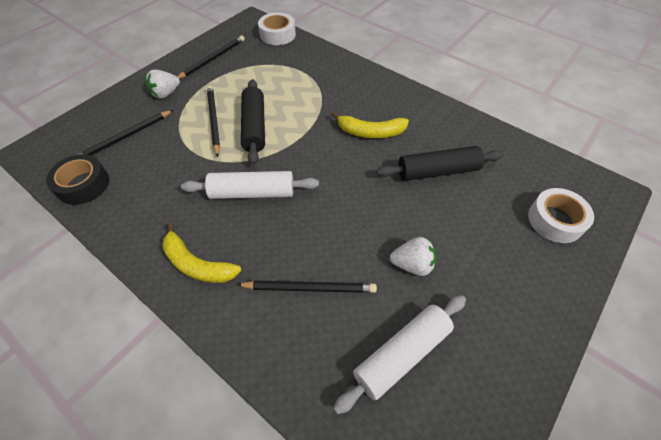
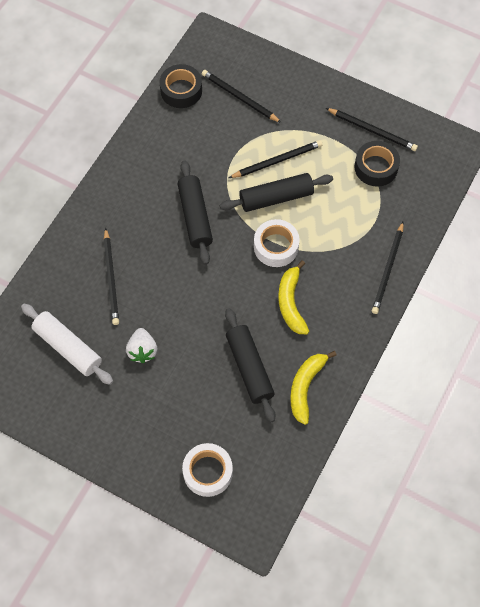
camera: 80 degrees right, 10 degrees up
white strawberry [145,69,180,99] -> none
yellow banana [162,222,241,283] -> yellow banana moved to [290,351,337,425]
white rolling pin [181,171,319,199] -> black rolling pin [178,160,213,265]
white tape [258,12,296,45] -> white tape moved to [254,219,300,267]
none -> black tape [354,141,400,187]
none -> black pencil [372,222,404,314]

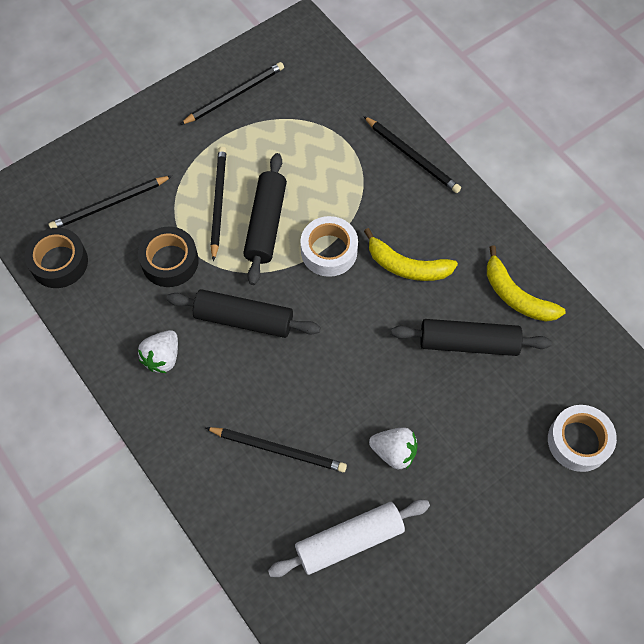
camera: 65 degrees left, 0 degrees up
black tape [354,141,400,187] -> black tape moved to [138,227,199,287]
none -> white strawberry [138,330,178,373]

